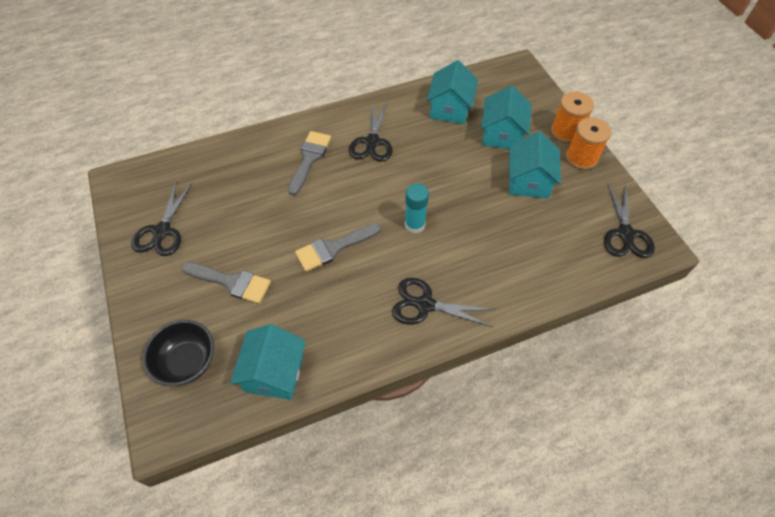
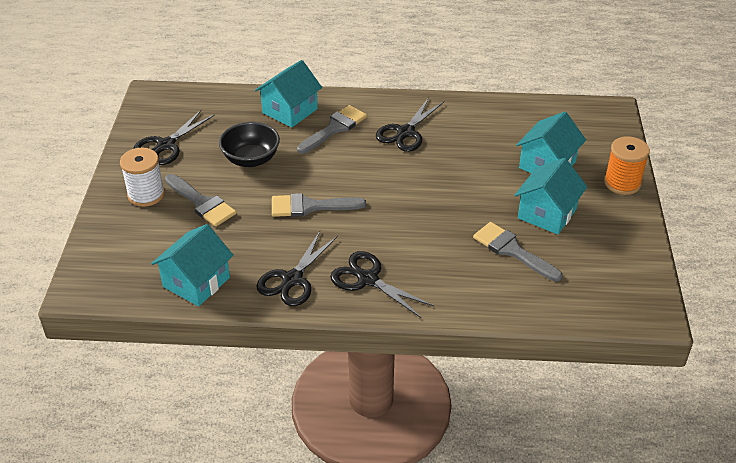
camera: 25 degrees right, 15 degrees down
black bowl [143,320,214,386] -> black bowl moved to [219,122,280,167]
turquoise glue stick [405,183,429,234] -> none
turquoise house [427,60,478,124] -> turquoise house moved to [255,60,322,128]
orange spool [566,117,611,170] -> none
black scissors [604,183,655,258] -> black scissors moved to [256,231,338,306]
none -> white spool [120,148,165,207]
none -> grey brush [473,222,562,282]

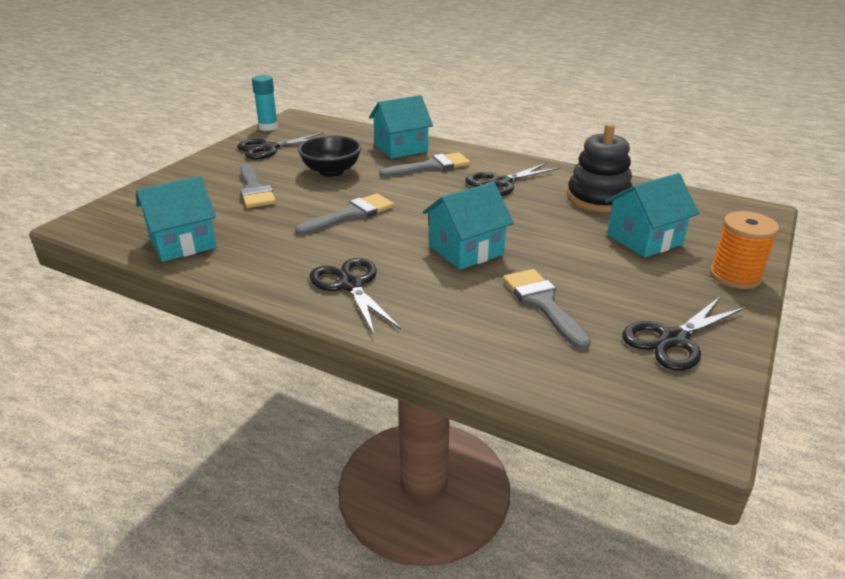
camera: 25 degrees right, 10 degrees down
white spool [120,148,165,207] -> none
black scissors [256,231,338,306] -> black scissors moved to [622,297,745,371]
grey brush [272,193,366,217] -> grey brush turned 120 degrees clockwise [295,193,394,235]
turquoise house [515,158,587,234] -> turquoise house moved to [423,182,514,270]
none -> turquoise glue stick [252,75,278,131]
none -> black stacking toy [567,123,632,212]

